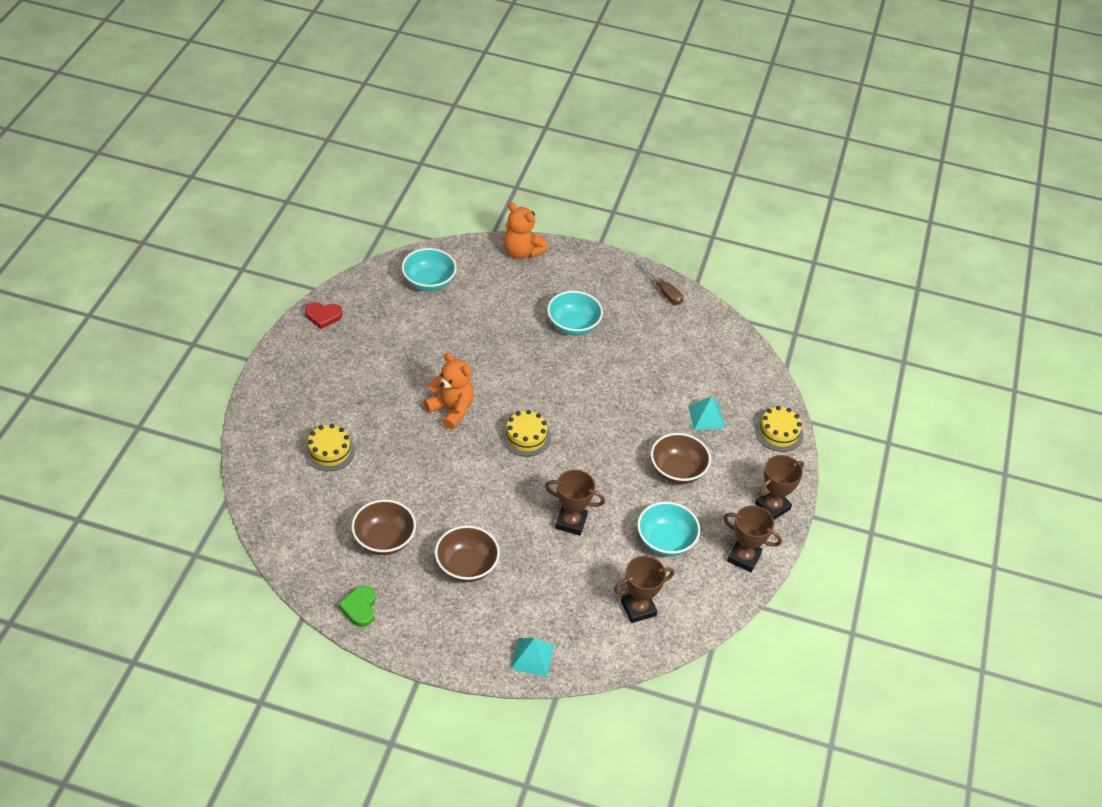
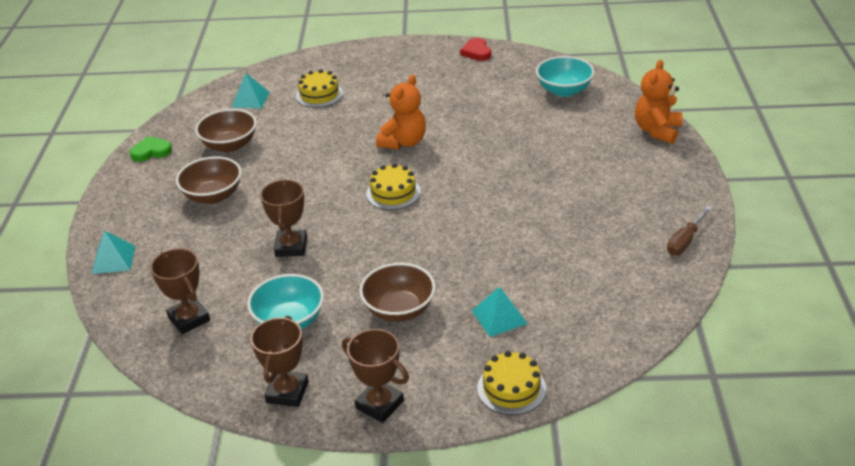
camera: 80 degrees right, 10 degrees down
turquoise bowl [547,291,603,336] -> none
none -> turquoise pyramid [231,73,269,109]

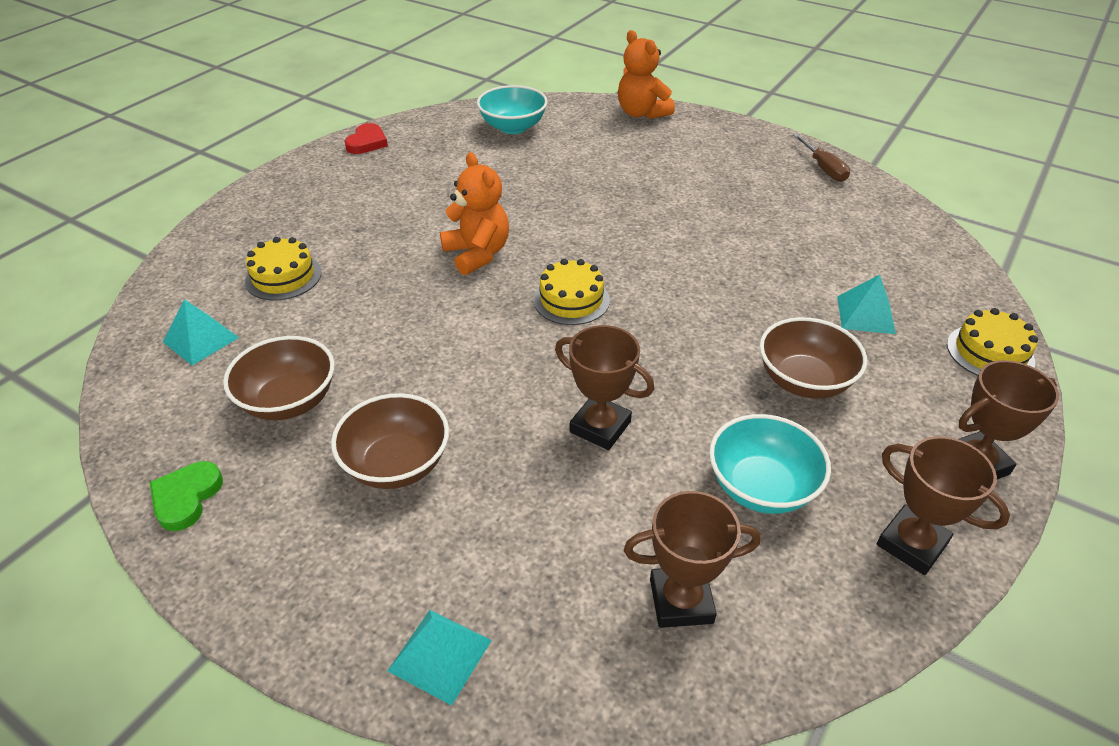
camera: 60 degrees left, 5 degrees up
red heart [460,38,491,61] -> red heart turned 90 degrees counterclockwise [345,123,388,154]

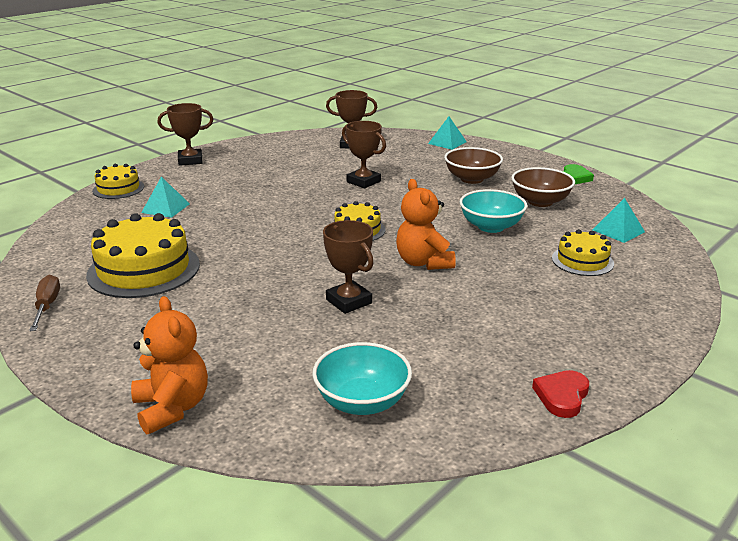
camera: 170 degrees left, 15 degrees down
turquoise bowl [709,414,831,514] -> turquoise bowl moved to [460,189,527,233]
brown bowl [759,317,867,399] -> none
brown trophy [877,436,1010,575] -> brown trophy moved to [323,220,374,314]
none -> yellow cake [86,213,200,298]

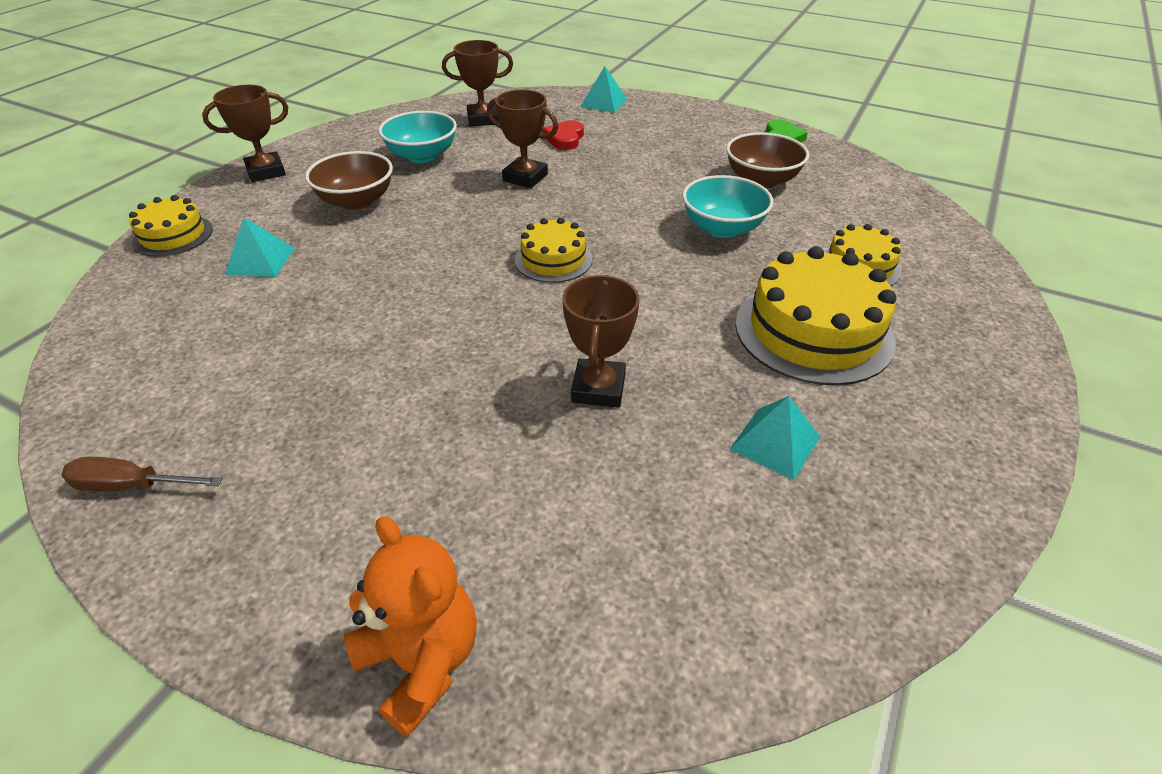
camera: 15 degrees left, 15 degrees up
brown screwdriver [29,275,60,331] -> brown screwdriver turned 60 degrees counterclockwise [62,457,223,492]
yellow cake [86,213,200,298] -> yellow cake moved to [735,246,896,386]
turquoise bowl [312,342,412,415] -> turquoise bowl moved to [378,111,457,163]
brown trophy [323,220,374,314] -> brown trophy turned 60 degrees clockwise [562,275,639,408]
orange teddy bear [396,179,456,270] -> none
brown bowl [444,147,503,184] -> brown bowl moved to [305,151,393,210]
red heart [532,370,589,418] -> red heart moved to [543,120,584,150]
turquoise pyramid [593,198,645,243] -> turquoise pyramid moved to [730,396,820,480]

